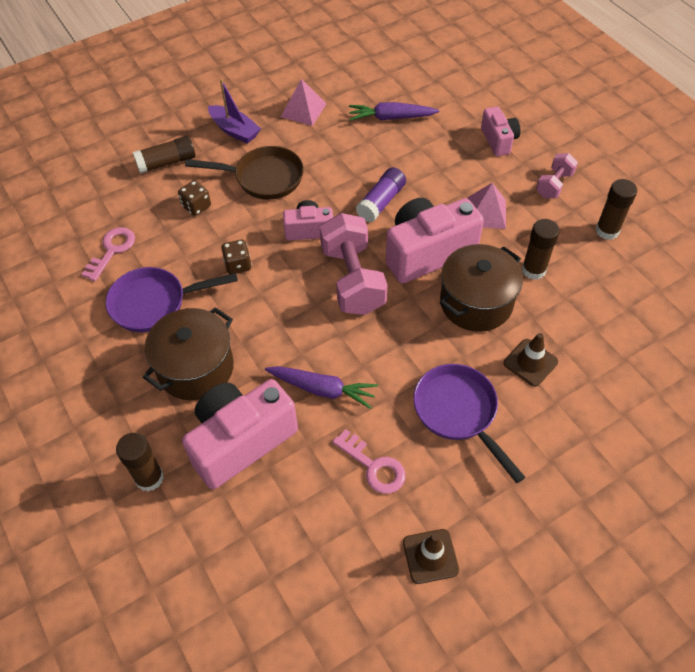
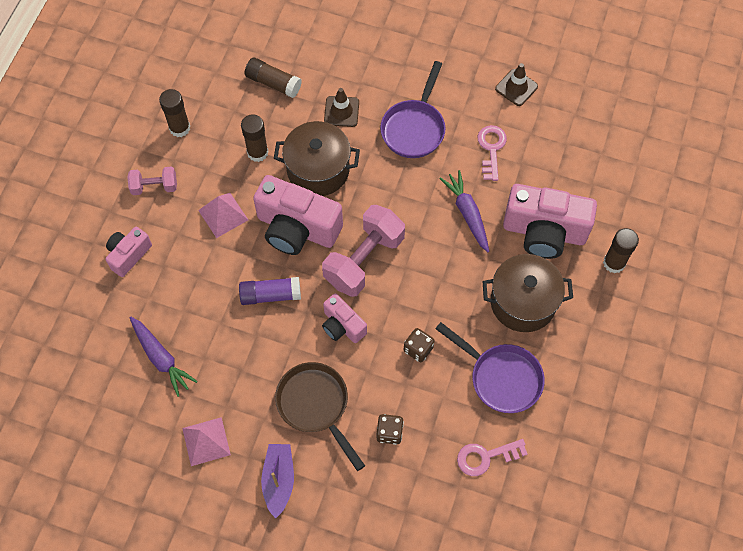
camera: 130 degrees left, 10 degrees up
brown glue stick [133,136,195,174] -> brown glue stick moved to [245,57,302,98]

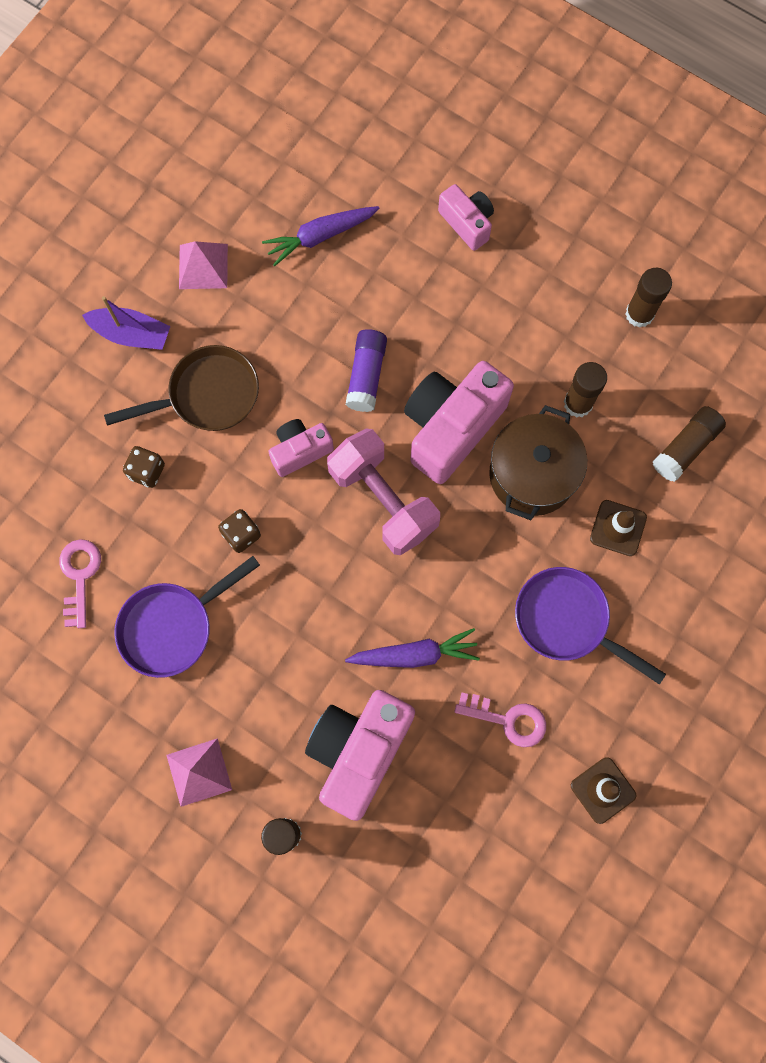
camera: 105 degrees right, 10 degrees up
pink dumbbell [127,166,177,195] -> none
pink pyramid [198,193,248,238] -> pink pyramid moved to [167,738,232,807]
brown pot [482,254,573,332] -> none

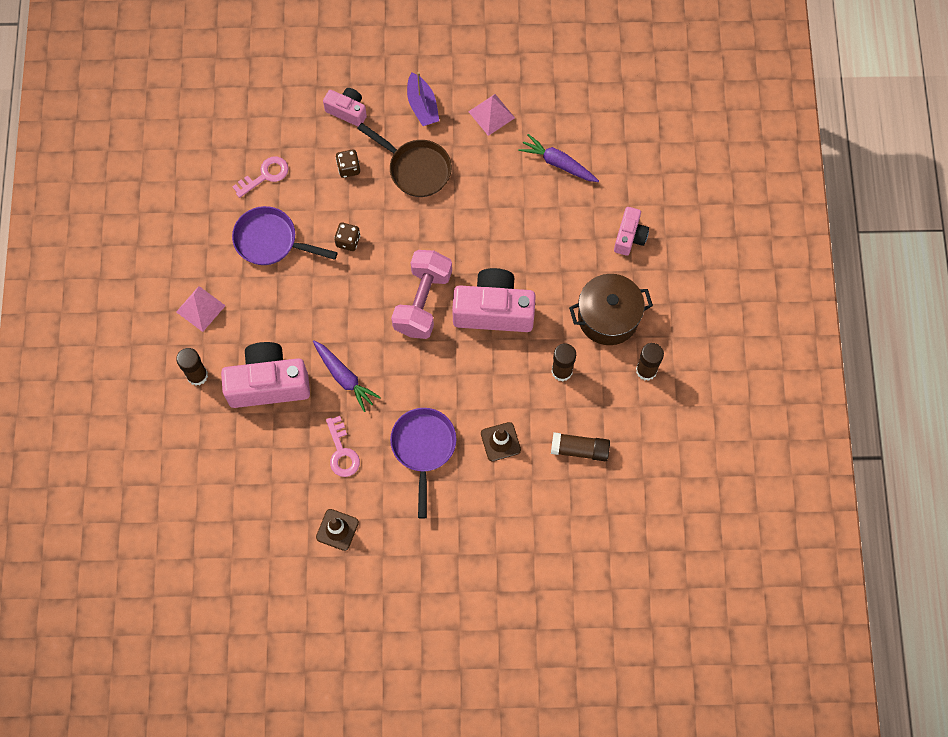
camera: 55 degrees right, 5 degrees down
pink camera [268,419,334,477] -> pink camera moved to [323,88,367,127]
purple glue stick [346,329,387,412] -> none
brown pot [489,405,587,520] -> brown pot moved to [569,274,653,345]

